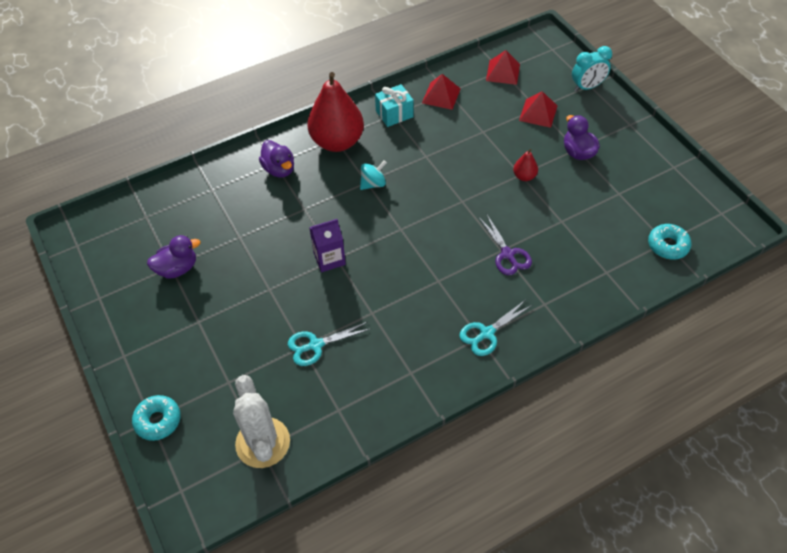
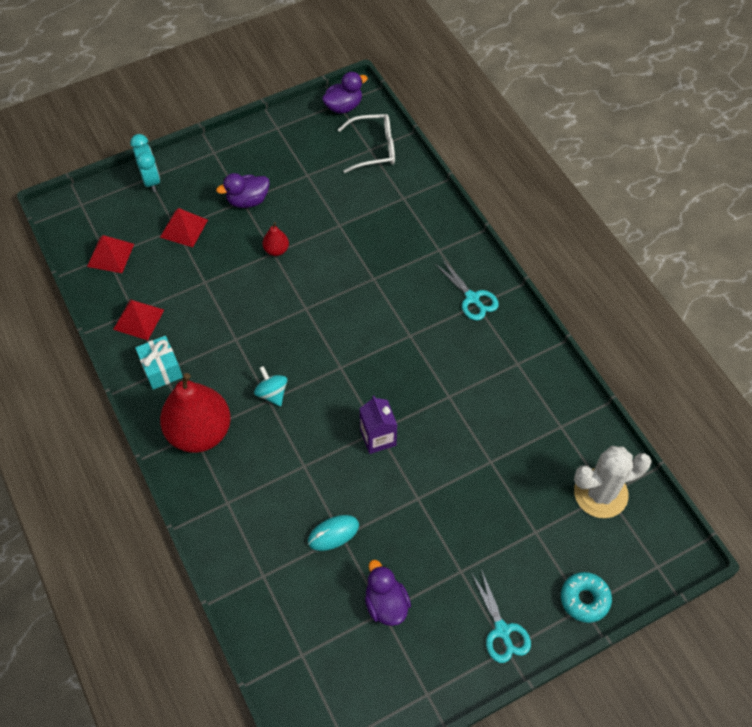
camera: 90 degrees left, 5 degrees up
purple duck [259,140,294,178] -> purple duck moved to [322,72,368,114]
turquoise scissors [288,322,370,366] -> turquoise scissors moved to [471,569,531,663]
purple scissors [479,213,532,275] -> none
turquoise donut [648,224,692,260] -> white glasses [338,114,395,173]
none -> turquoise mouse [308,515,359,551]

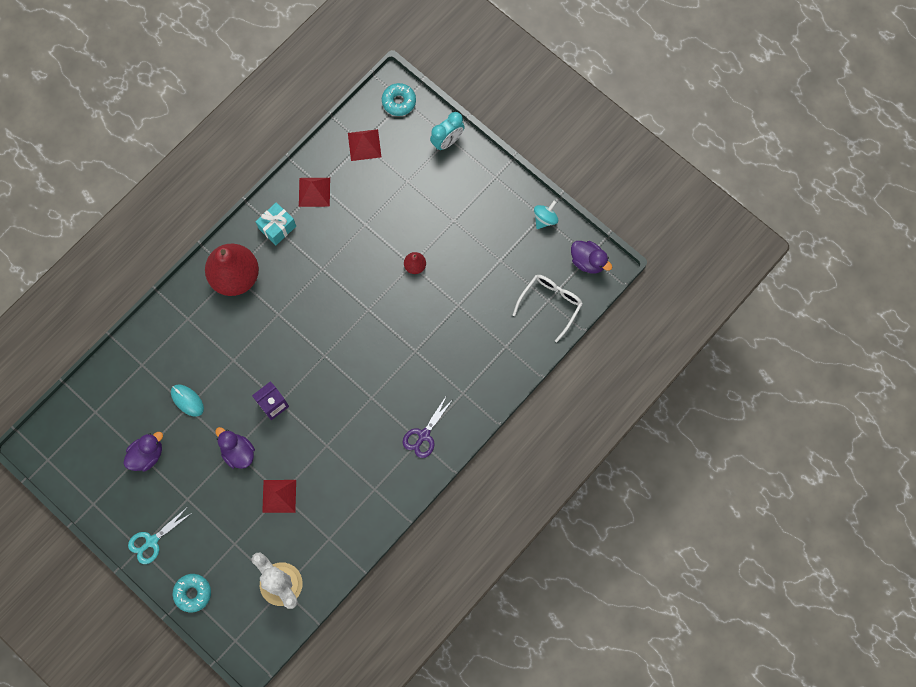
camera: 70 degrees right, 15 degrees up
red pyramid [160,208,208,247] -> red pyramid moved to [262,480,296,513]
purple duck [216,173,270,208] -> purple duck moved to [215,427,255,469]
turquoise spinning top [254,366,287,406] -> turquoise spinning top moved to [534,201,558,229]
white glasses [338,114,395,173] -> white glasses turned 120 degrees counterclockwise [513,275,583,342]
turquoise scissors [435,259,499,321] -> purple scissors [403,395,454,458]
none -> turquoise donut [382,83,416,116]

